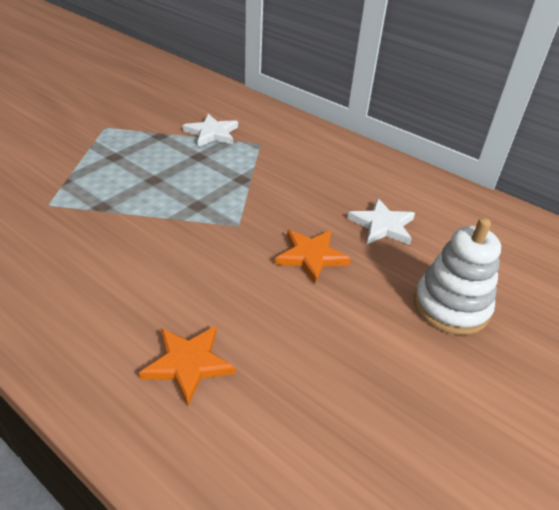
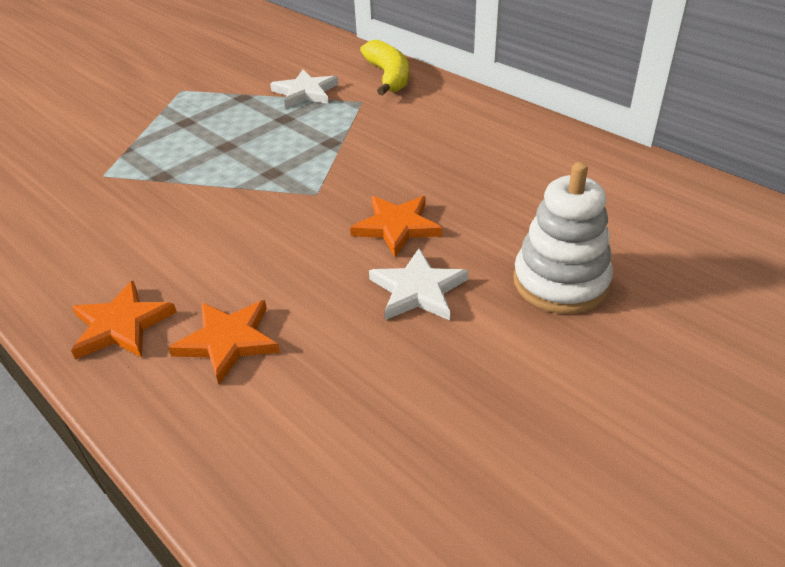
camera: 10 degrees right, 0 degrees up
white star [347,198,415,245] -> white star moved to [369,249,468,320]
none -> orange star [71,281,177,359]
none -> yellow banana [360,40,409,96]

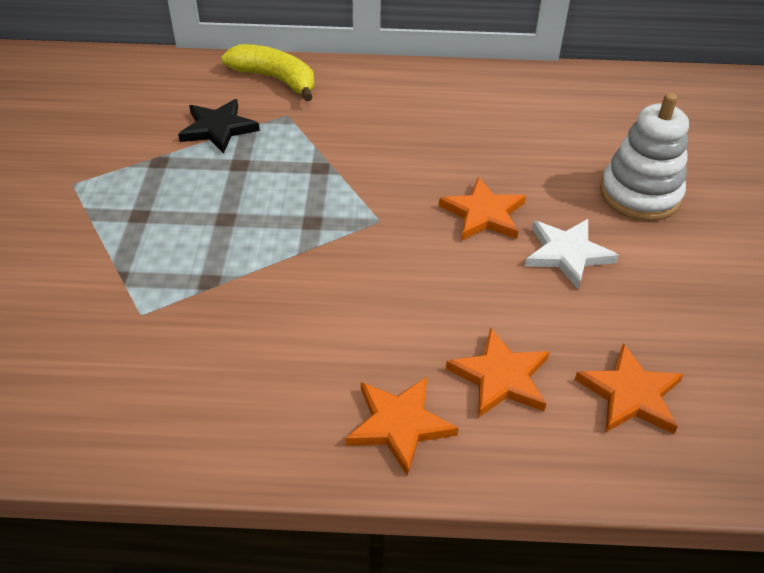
camera: 45 degrees left, 5 degrees up
white star [270,70,338,108] -> black star [178,99,260,154]
none -> orange star [575,343,684,434]

